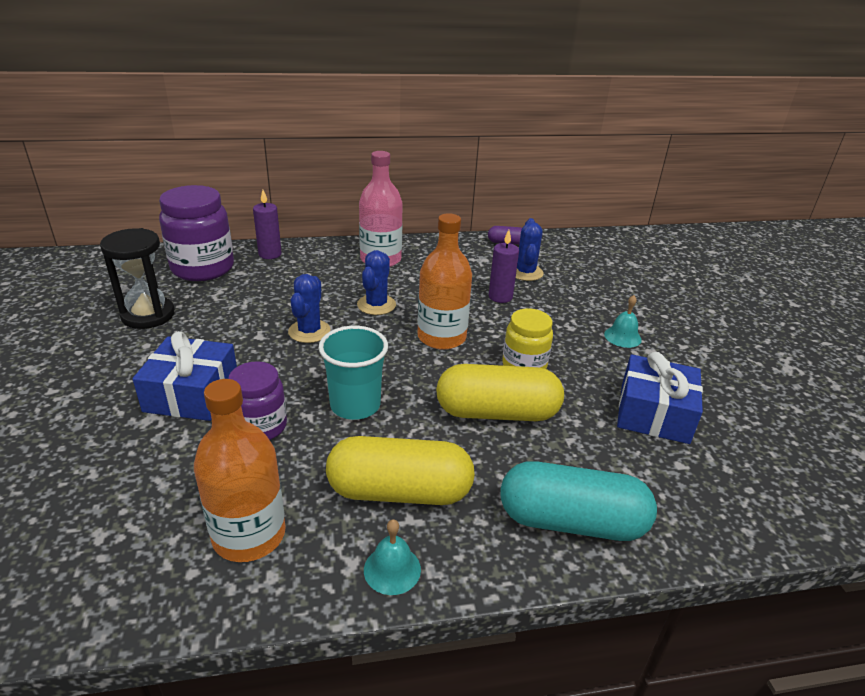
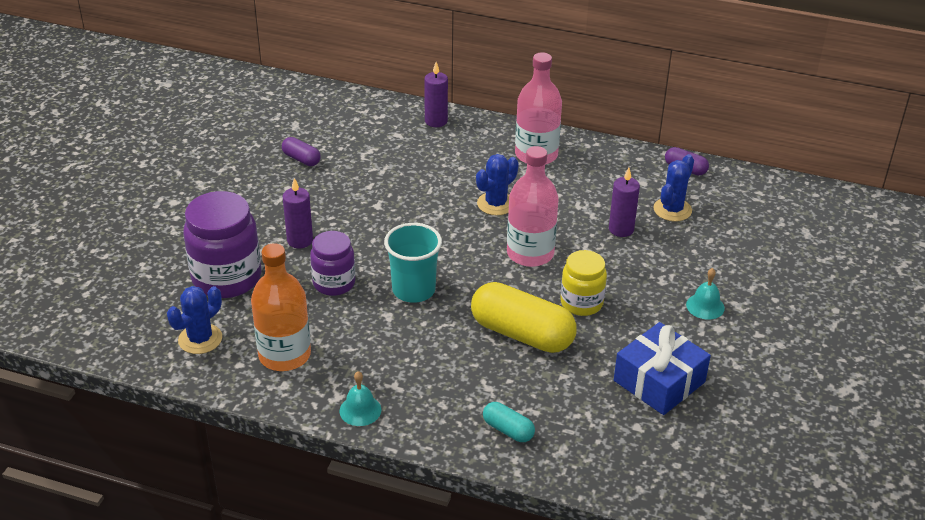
camera: 30 degrees right, 5 degrees up
black hourglass [100,228,175,329] -> purple capsule [282,137,321,166]
blue gift [132,331,237,421] -> purple candle [283,178,313,248]
purple jar [159,185,234,281] -> purple jar moved to [183,191,261,298]
blue cactus [288,274,331,343] -> blue cactus moved to [167,286,222,354]
yellow capsule [326,436,475,505] -> none
orange bottle [417,213,472,350] -> pink bottle [507,146,559,267]
turquoise capsule [500,461,657,541] -> turquoise capsule [483,402,535,442], size x0.48

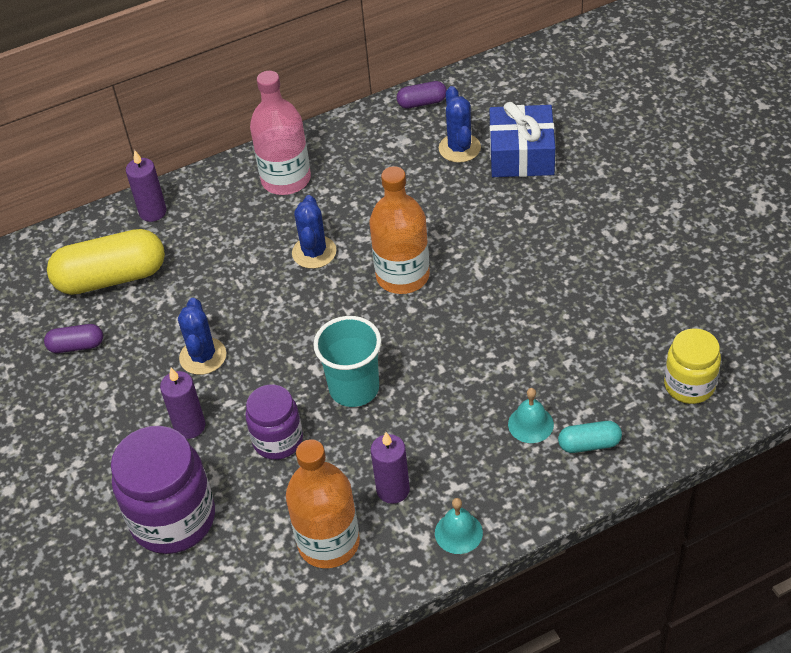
camera: 40 degrees left, 10 degrees up
blue cactus [167,286,222,354] -> blue cactus moved to [178,298,226,375]
yellow capsule [471,282,577,353] -> yellow capsule moved to [47,229,165,295]
pink bottle [507,146,559,267] -> orange bottle [370,166,430,294]
yellow jar [560,250,607,316] -> yellow jar moved to [664,328,721,404]
purple candle [609,168,640,237] -> purple candle moved to [371,432,410,504]
blue gift [614,322,711,415] -> blue gift moved to [490,102,555,177]
turquoise bell [686,268,725,320] -> turquoise bell moved to [508,388,554,443]

